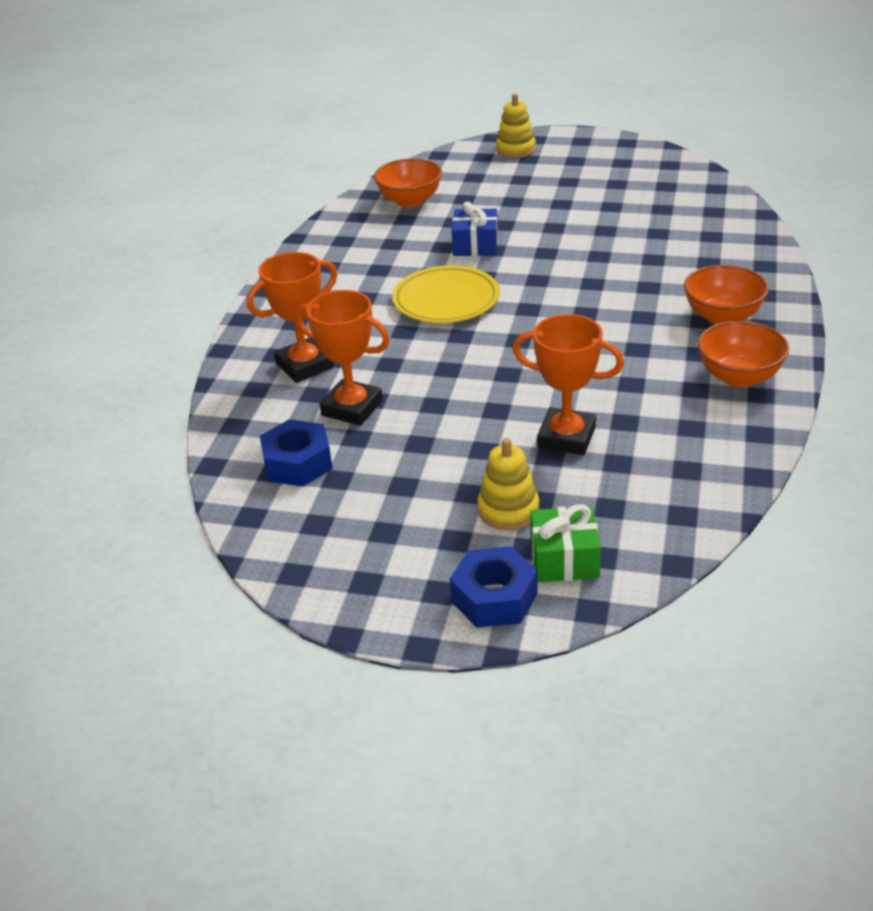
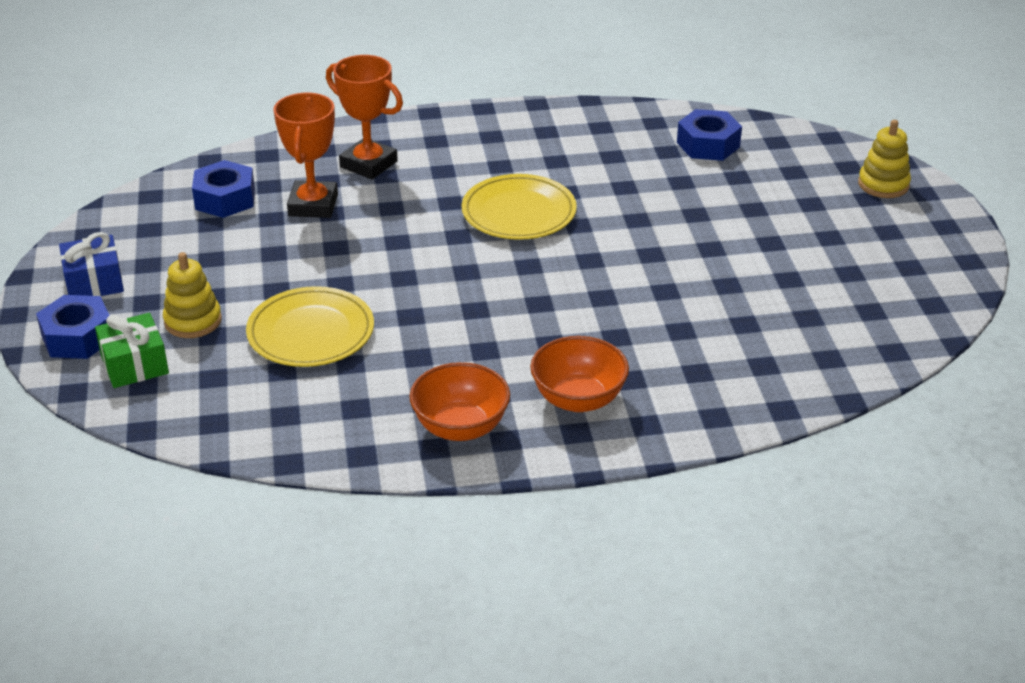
camera: 65 degrees right, 0 degrees up
orange bowl [374,158,442,208] -> blue nut [677,109,742,161]
blue gift [452,202,498,256] -> blue gift moved to [59,232,124,296]
orange trophy [513,314,624,455] -> yellow plate [246,286,374,367]

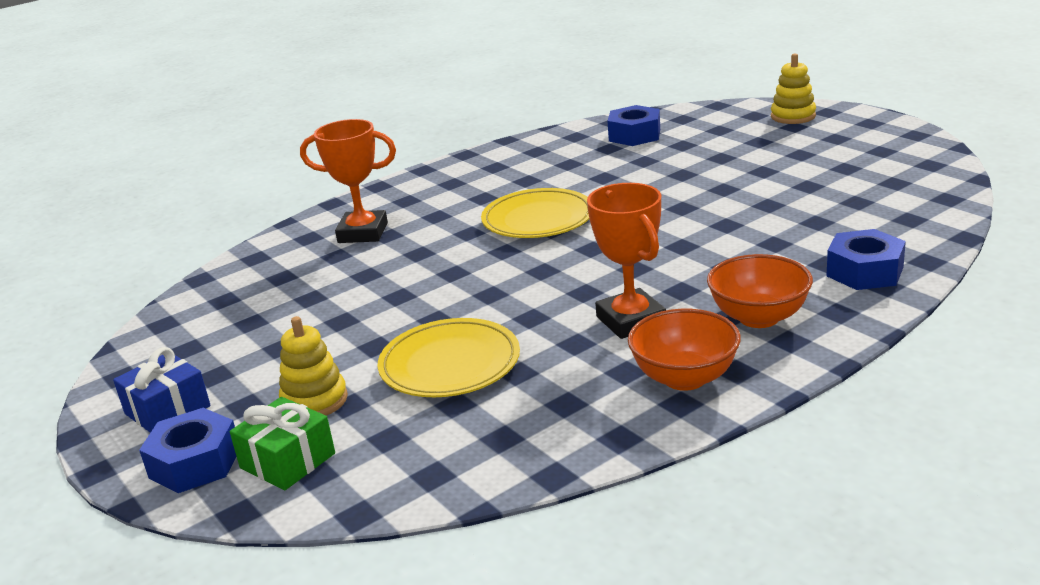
camera: 25 degrees left, 10 degrees down
blue nut [192,160,255,218] -> blue nut moved to [827,229,906,290]
orange trophy [274,93,338,218] -> orange trophy moved to [587,183,666,339]

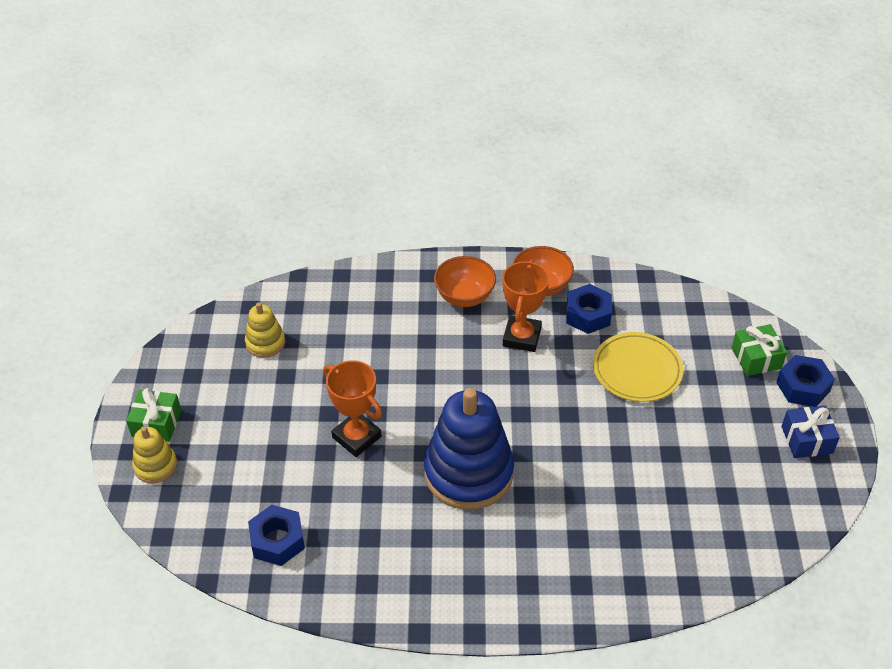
camera: 145 degrees left, 20 degrees up
yellow stacking toy [279,316,348,416] -> yellow stacking toy moved to [245,302,285,358]
orange trophy [300,119,396,243] -> orange trophy moved to [323,360,382,457]
yellow plate [481,188,589,238] -> blue stacking toy [424,388,514,510]
blue nut [827,229,906,290] -> blue nut moved to [566,284,612,334]
none -> green gift [126,388,181,442]

